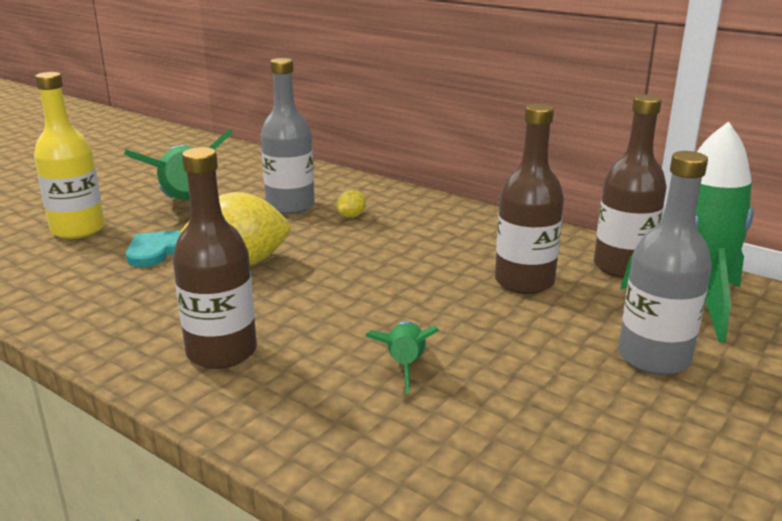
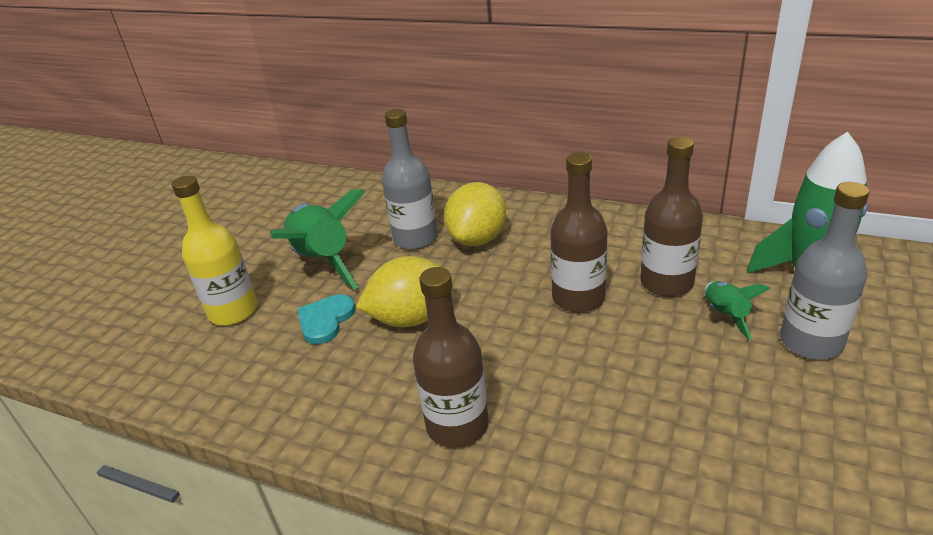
camera: 10 degrees left, 10 degrees up
yellow lemon [336,190,366,218] -> yellow lemon [444,182,506,246], size x2.36
green rocket [366,321,439,394] -> green rocket moved to [704,281,771,340]
brown bottle [594,94,667,278] -> brown bottle moved to [550,152,607,312]

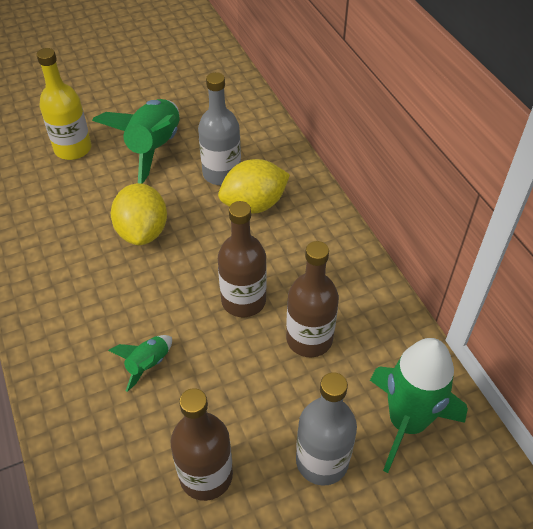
camera: 40 degrees right, 15 degrees up
turquoise heart [297,294,356,344] -> none
yellow lemon [356,256,454,327] -> yellow lemon turned 60 degrees clockwise [111,183,167,245]
brown bottle [413,267,489,448] -> brown bottle moved to [170,388,233,501]
green rocket [704,281,771,340] -> green rocket moved to [108,335,172,392]

